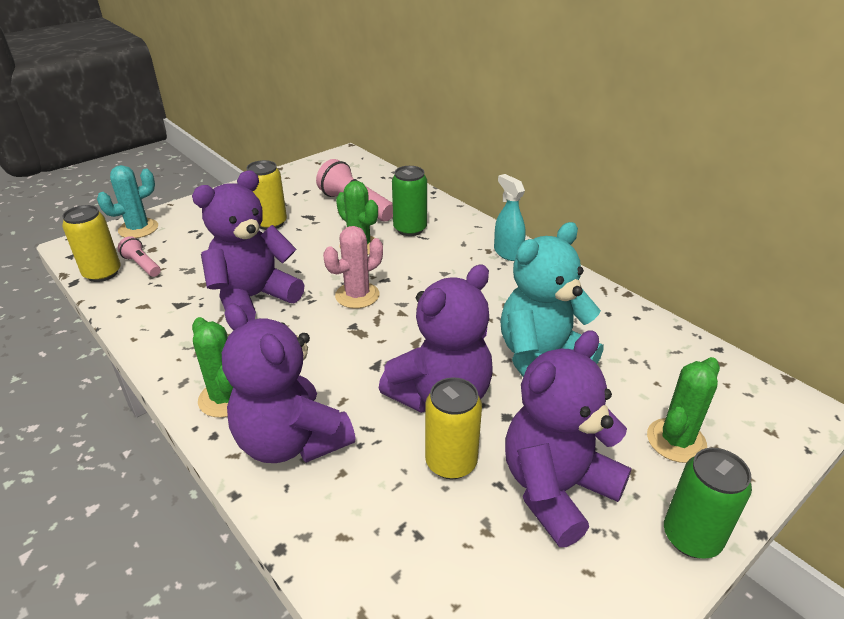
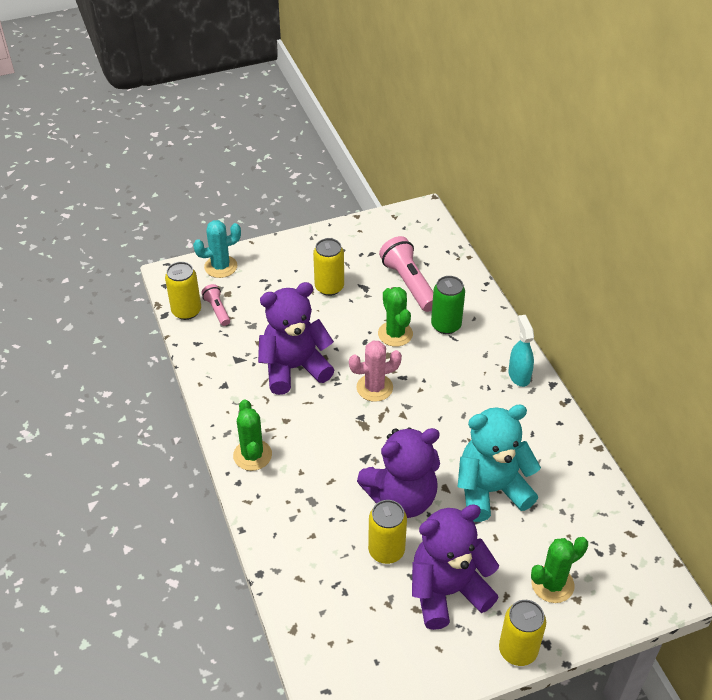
camera: 20 degrees right, 10 degrees up
purple teddy bear [222,303,356,463] -> none
green can [664,448,752,559] -> yellow can [499,600,546,666]

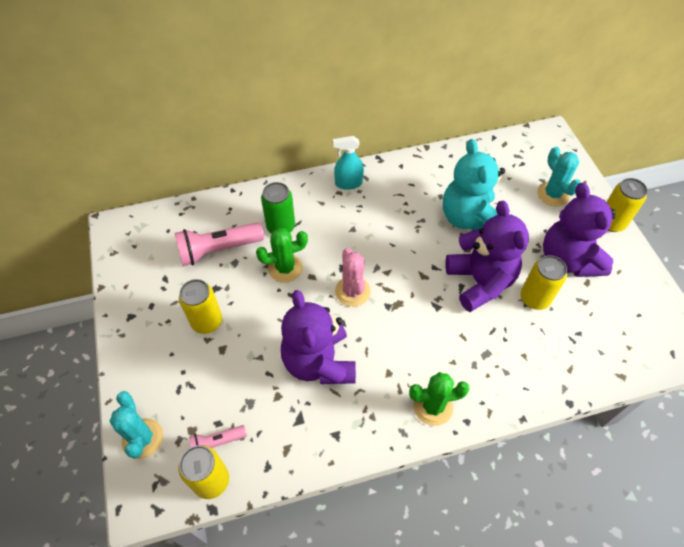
camera: 85 degrees left, 10 degrees up
green cactus [531,537,588,603] -> turquoise cactus [537,147,581,206]

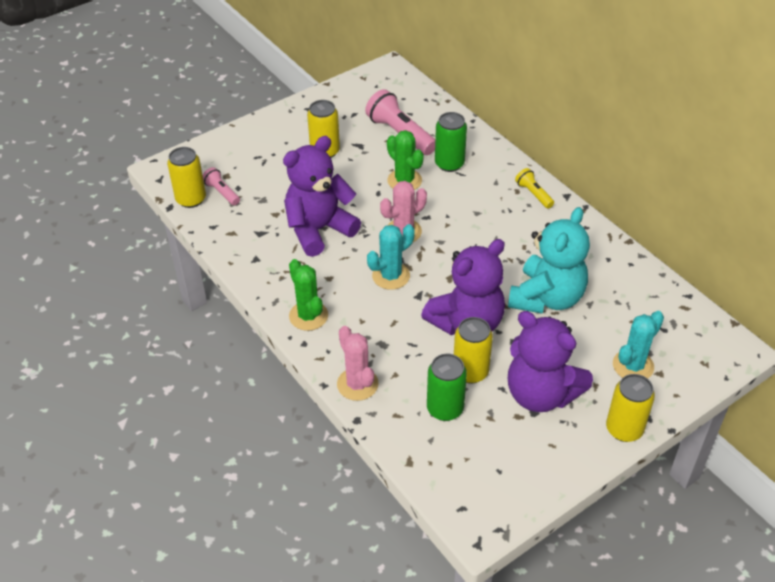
camera: 70 degrees right, 10 degrees down
turquoise cactus [110,391,163,459] -> turquoise cactus moved to [367,224,415,290]
turquoise spray bottle [333,136,364,190] -> yellow flashlight [515,168,554,208]
turquoise teddy bear [443,139,505,231] -> turquoise teddy bear turned 150 degrees clockwise [508,207,590,314]
purple teddy bear [543,182,616,277] -> purple teddy bear turned 105 degrees counterclockwise [508,311,593,412]
none -> pink cactus [337,326,379,401]
none -> green can [427,354,467,421]

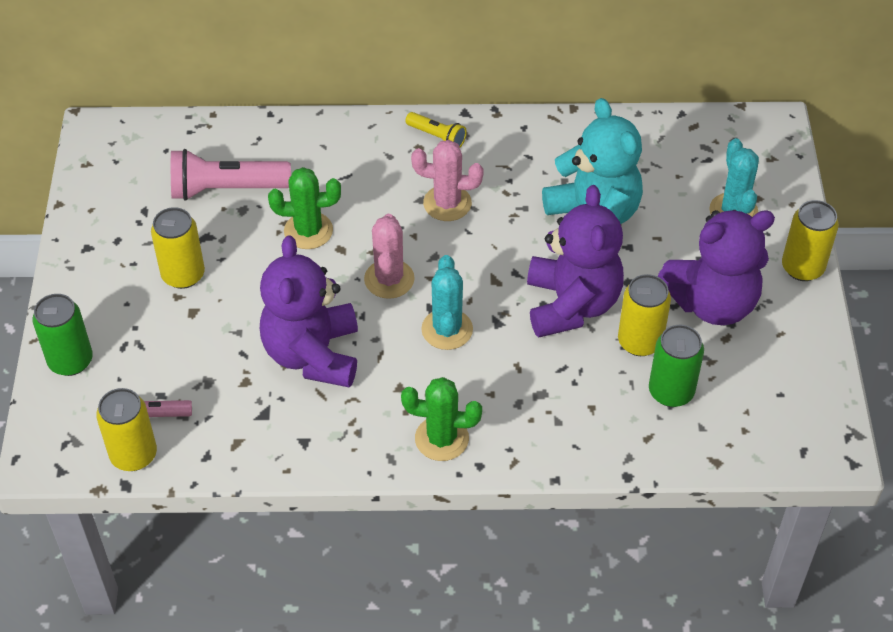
camera: 55 degrees left, 5 degrees up
pink cactus [337,326,379,401] -> pink cactus moved to [411,140,484,221]
green can [435,112,467,172] -> green can moved to [33,294,93,376]
yellow flashlight [515,168,554,208] -> yellow flashlight turned 150 degrees counterclockwise [406,112,467,147]

